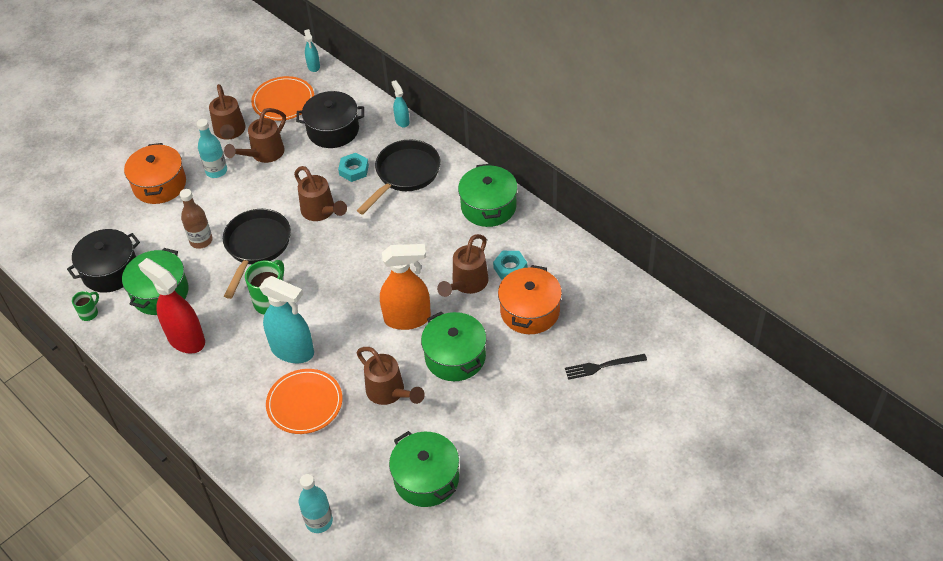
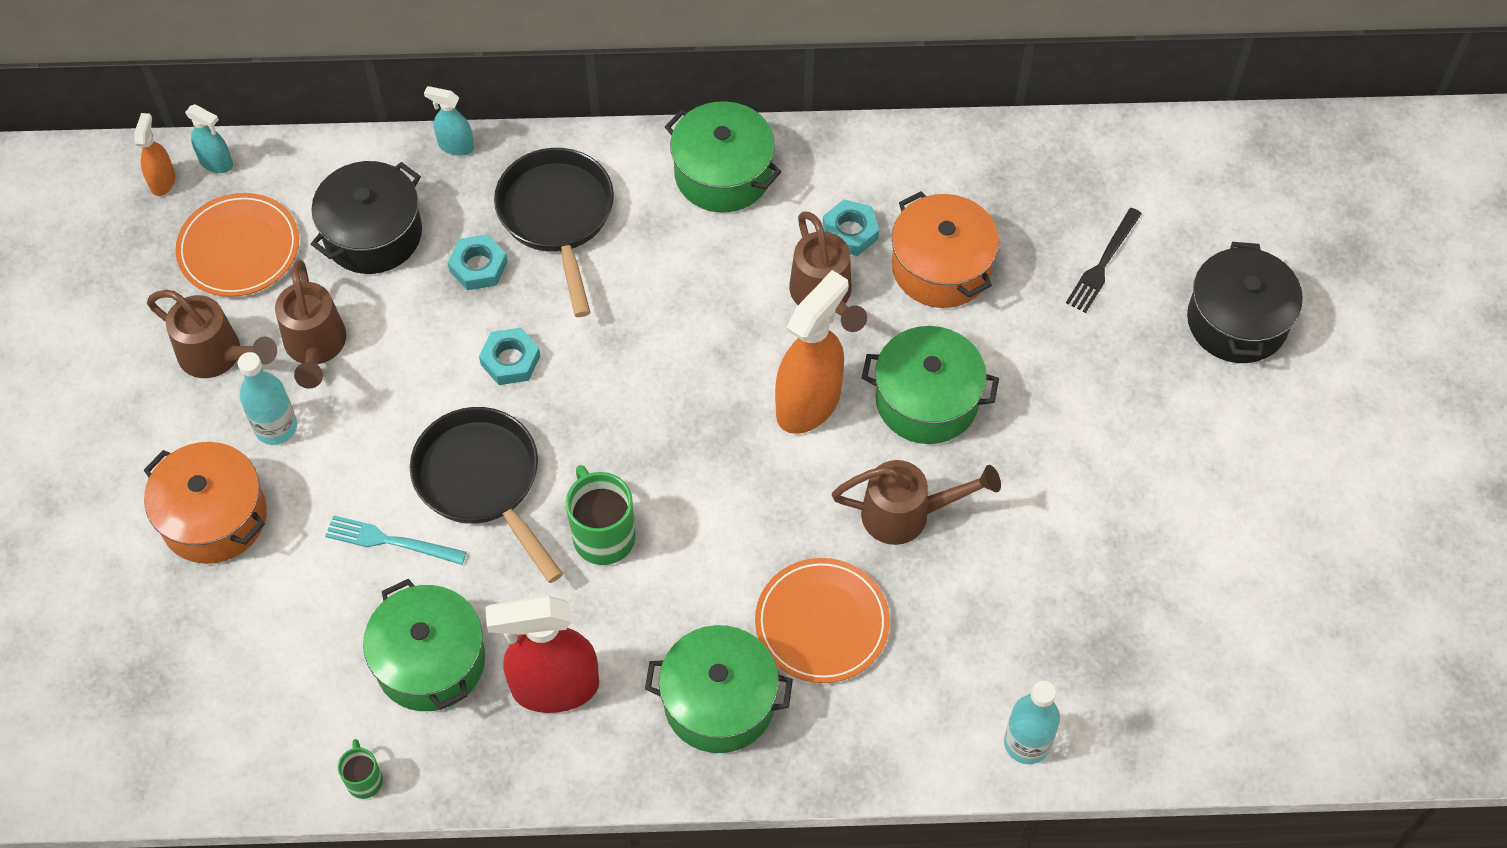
camera: 50 degrees left, 10 degrees up
black pot [67,229,140,293] -> black pot moved to [1187,242,1303,363]
brown bottle [180,189,213,249] -> turquoise fork [325,515,467,565]
turquoise spray bottle [259,276,314,363] -> none
brown watering can [294,166,347,221] -> turquoise nut [479,328,540,385]
green pot [389,431,459,507] -> green pot moved to [645,625,793,753]
none -> orange spray bottle [134,113,175,196]

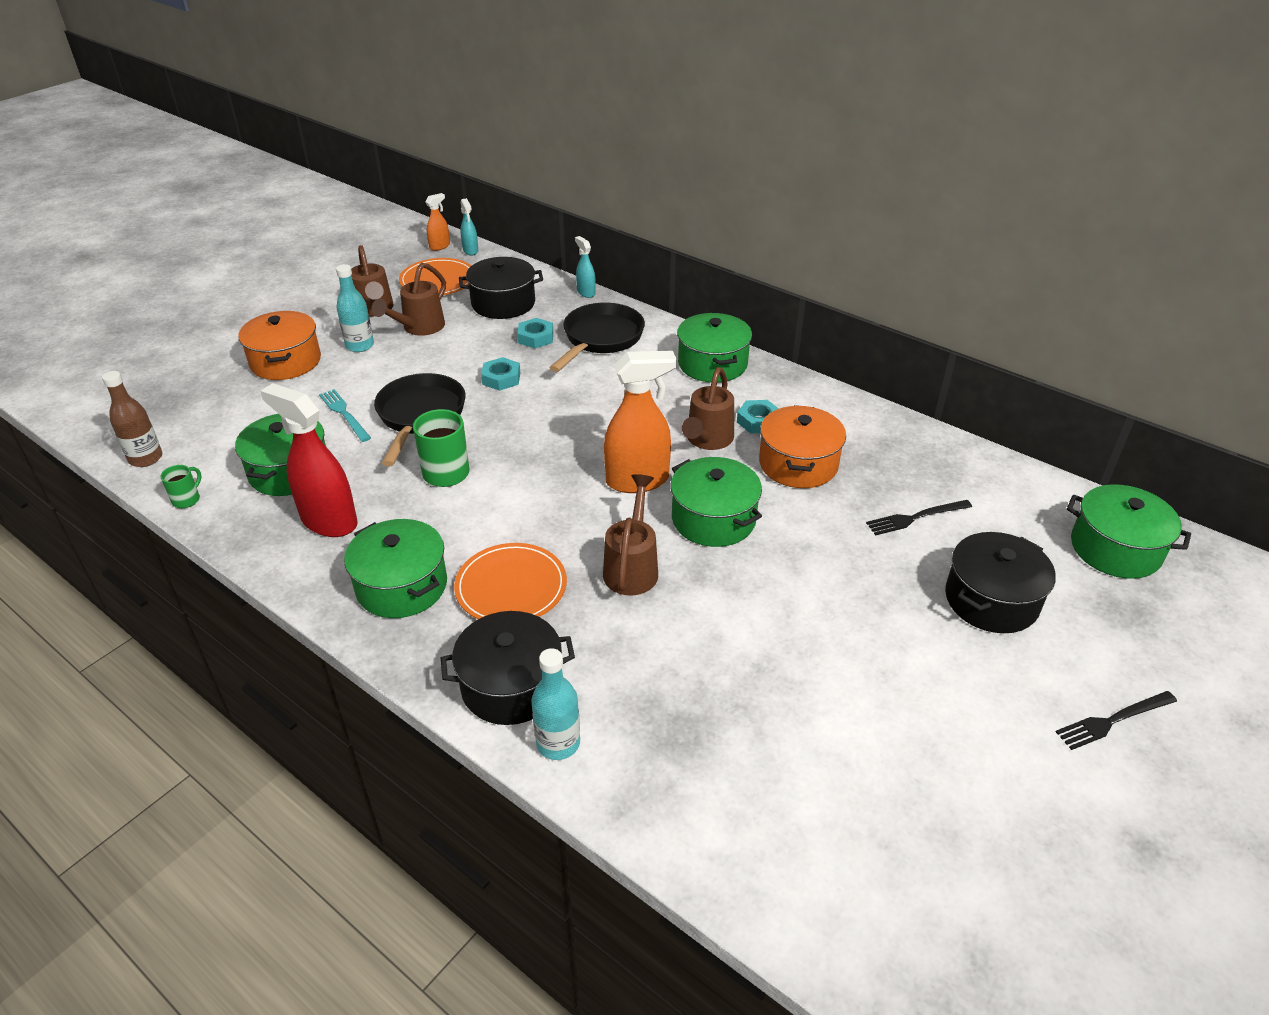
camera: 40 degrees right, 20 degrees down
brown watering can [832,460,1001,545] -> brown watering can turned 120 degrees counterclockwise [603,474,658,596]
none -> brown bottle [102,371,162,467]
none -> black pot [441,611,575,725]
none -> black fork [1056,691,1177,750]
none -> green pot [1067,484,1191,579]

